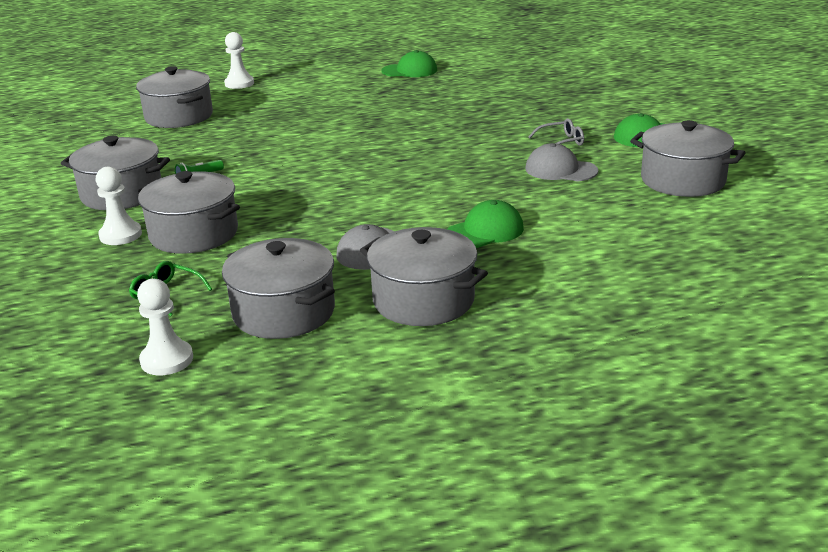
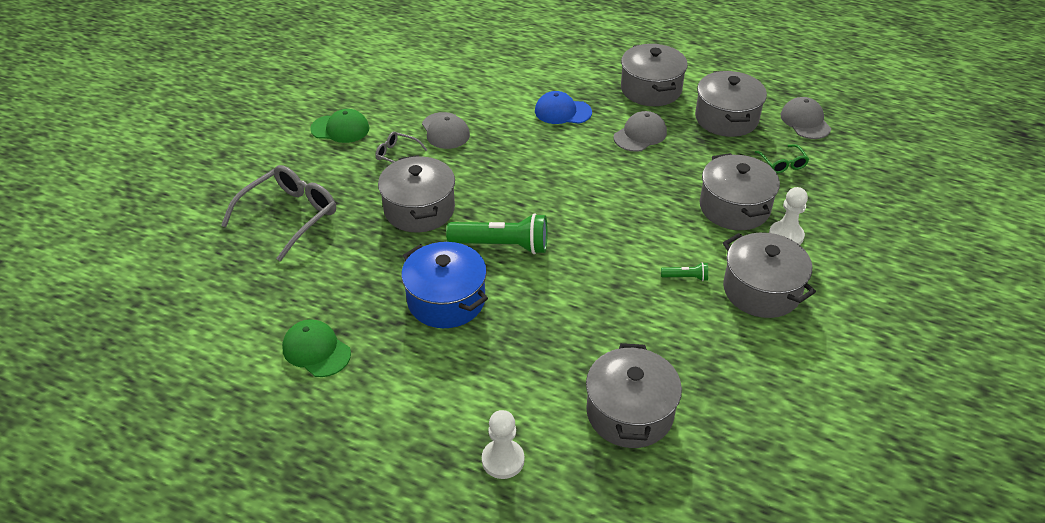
camera: 140 degrees left, 15 degrees up
white pawn [137,279,193,375] -> grey cap [780,97,831,139]
green cap [447,200,524,248] -> blue cap [535,91,592,124]
grey pot [630,120,746,197] -> grey pot moved to [378,155,455,232]
none -> grey glasses [221,165,336,261]
none -> blue pot [401,242,488,328]
none -> green flashlight [446,213,548,254]

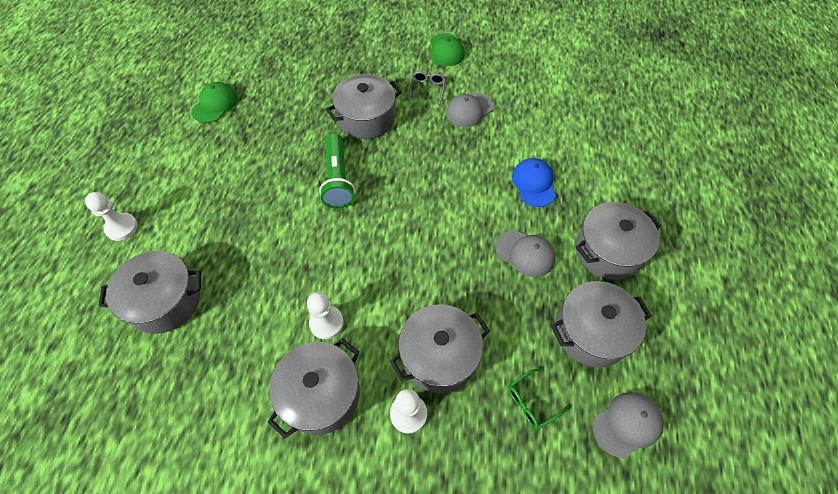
camera: 75 degrees right, 15 degrees up
grey glasses [221,165,336,261] -> none
blue pot [401,242,488,328] -> none
green flashlight [661,262,708,281] -> white pawn [307,292,344,339]

